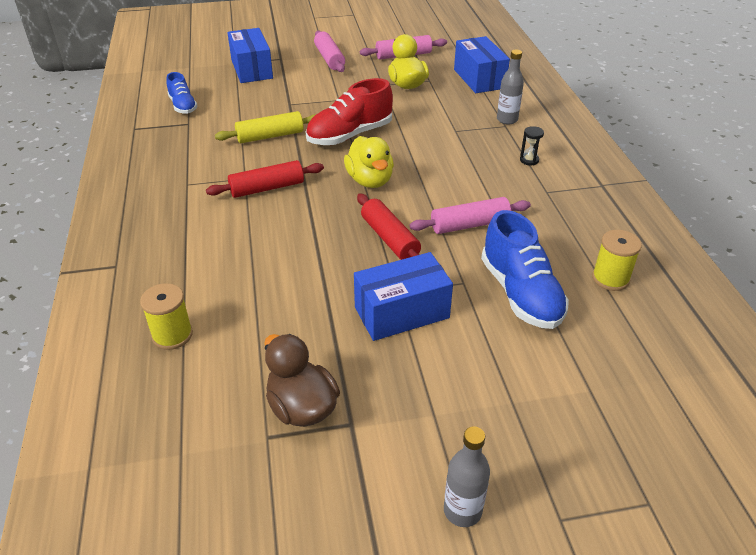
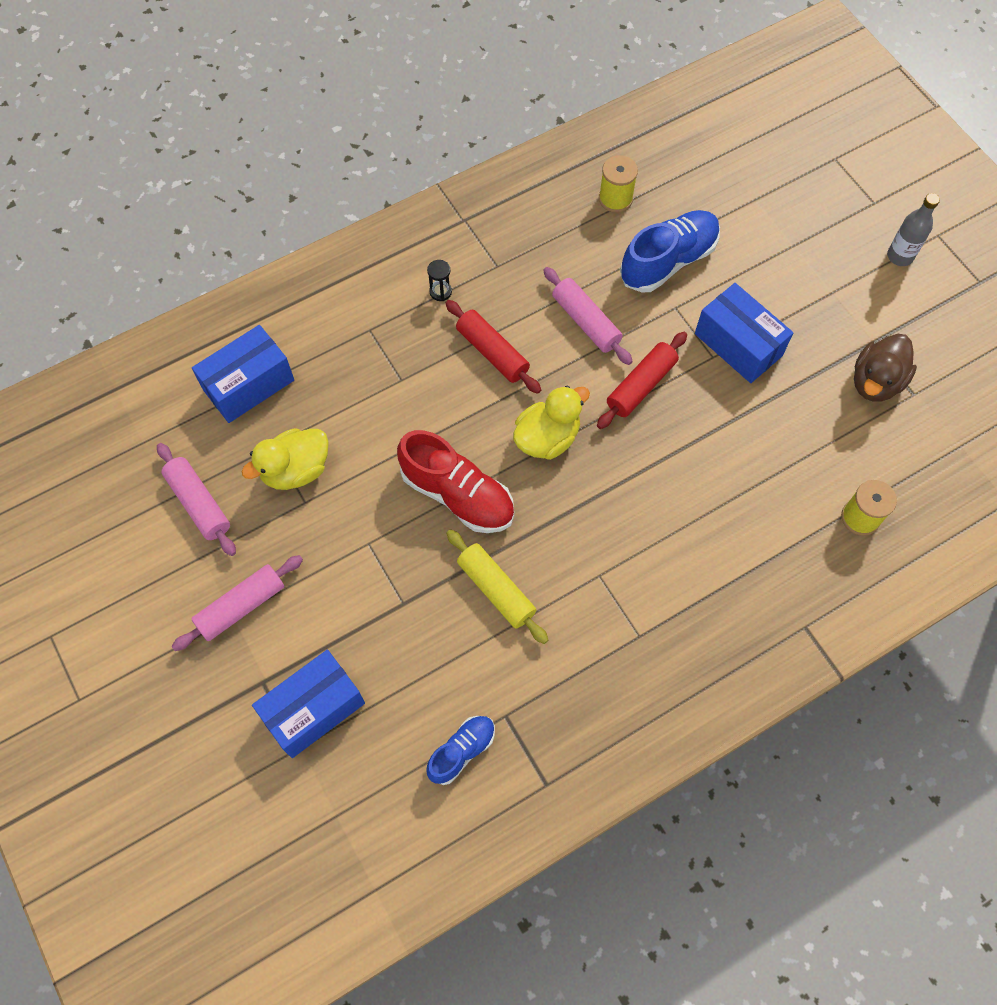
camera: 110 degrees left, 25 degrees up
red rolling pin [206,160,324,198] -> red rolling pin moved to [445,300,541,394]
grey bottle [497,50,524,124] -> none

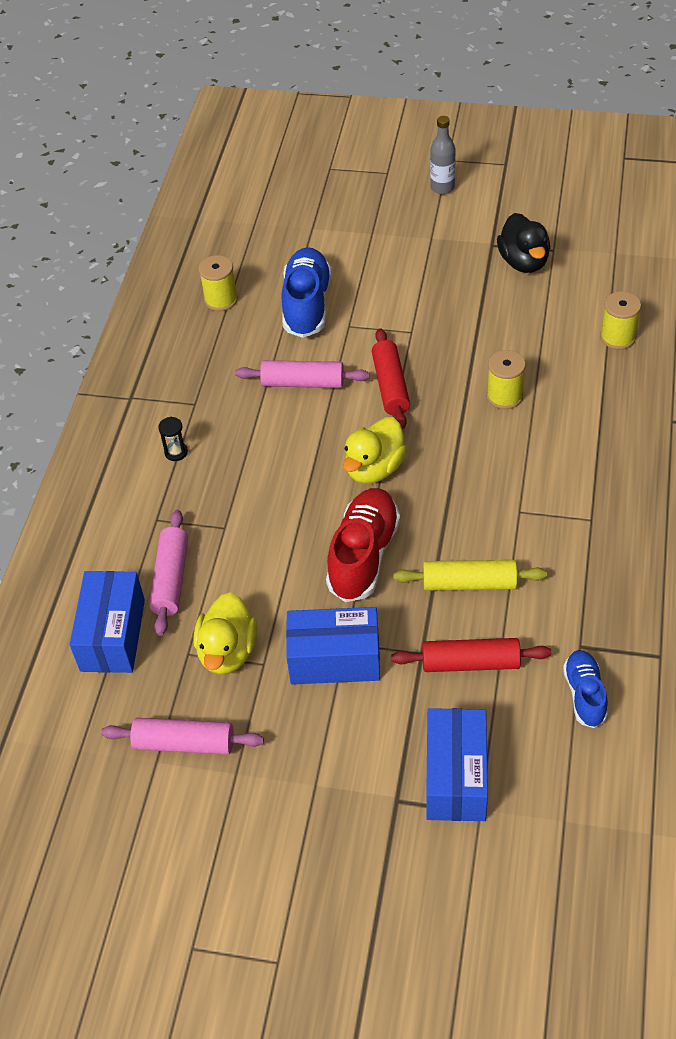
camera: 45 degrees left, 15 degrees down
pink rolling pin [171,555,303,651] -> pink rolling pin moved to [149,510,188,636]
red shoe [397,430,514,533] -> red shoe turned 60 degrees counterclockwise [326,488,400,602]
red rolling pin [445,300,541,394] -> red rolling pin moved to [391,638,552,672]
yellow duck [513,386,590,460] -> yellow duck turned 150 degrees counterclockwise [343,417,407,484]
blue box [695,283,793,383] -> blue box moved to [286,607,380,684]
brown duck [854,334,917,402] -> black duck [497,213,550,273]
none -> yellow spool [486,350,526,409]

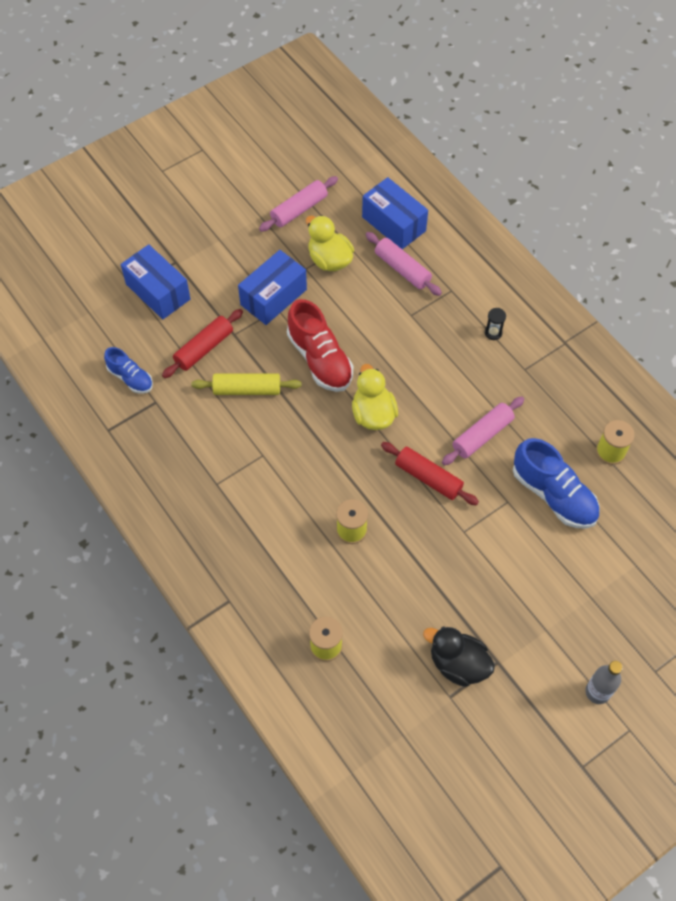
camera: 130 degrees right, 10 degrees up
yellow rolling pin [393,560,547,591] -> yellow rolling pin turned 45 degrees clockwise [191,374,302,395]

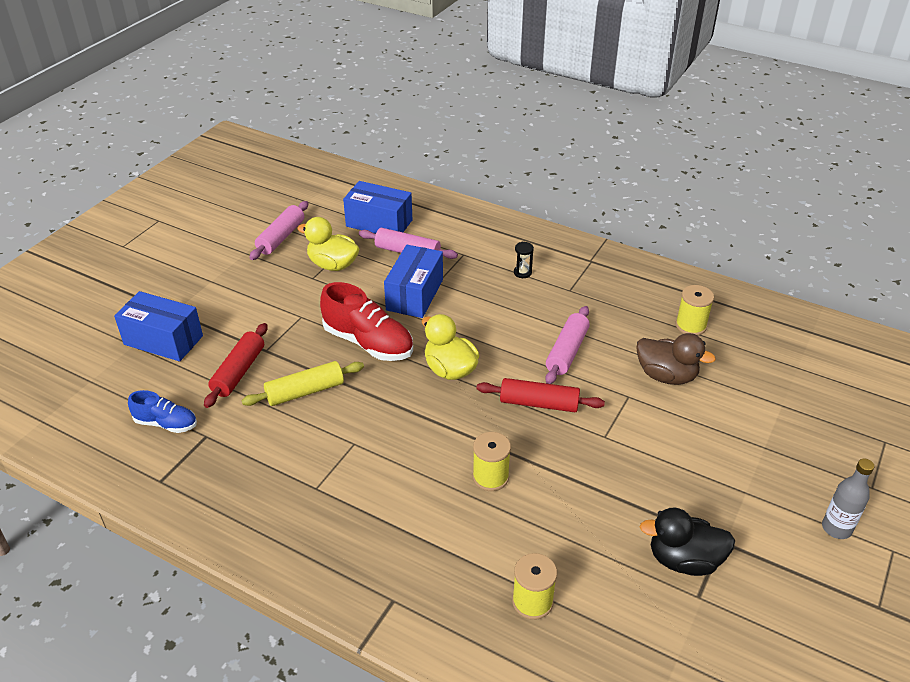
camera: 25 degrees left, 20 degrees down
blue box [238,250,307,325] -> blue box moved to [384,245,443,318]
blue shoe [513,438,599,529] -> brown duck [636,333,716,385]

